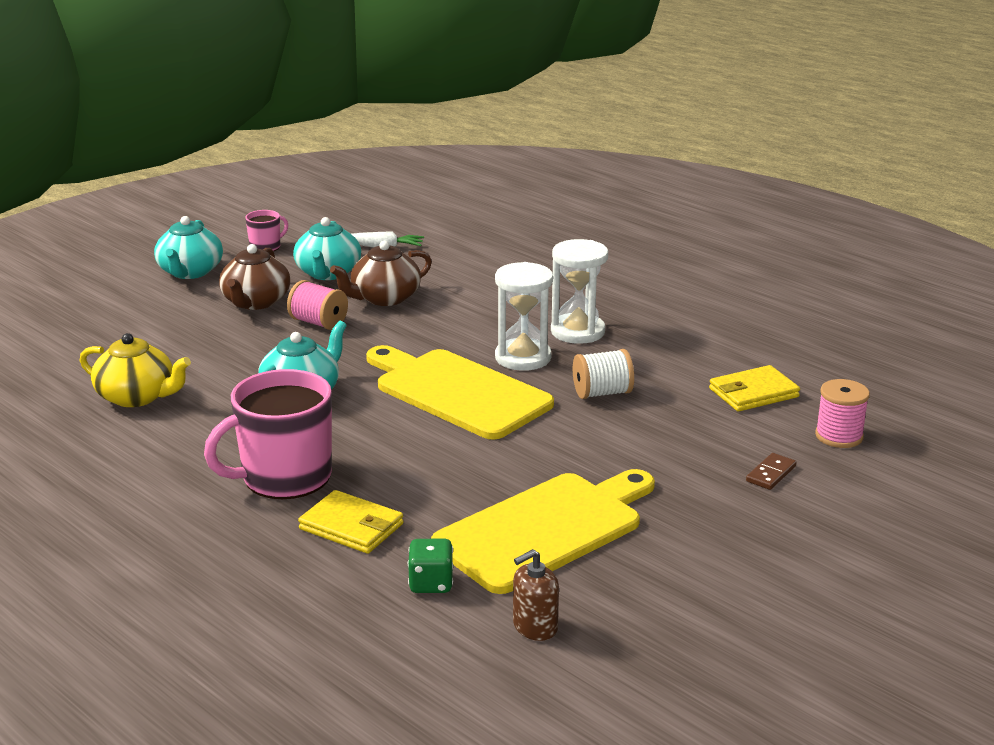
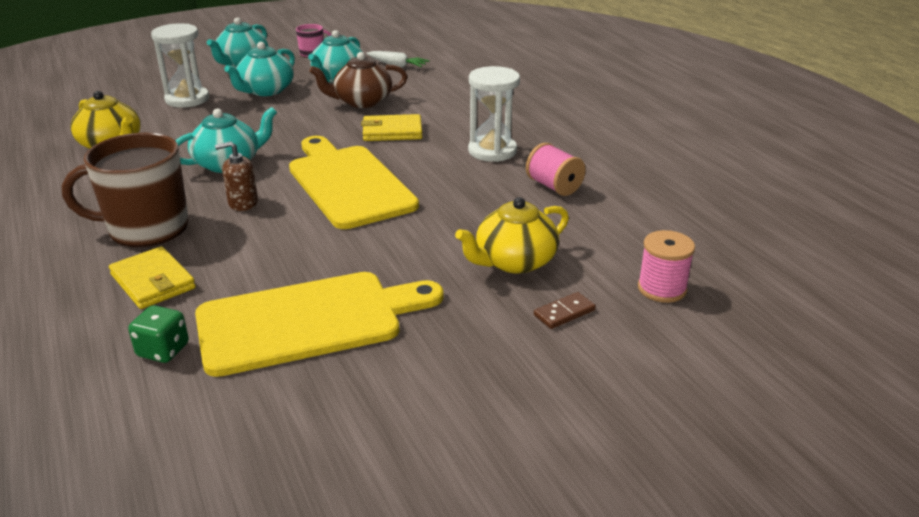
camera: 20 degrees right, 5 degrees up
pink mug [204,369,332,499] -> brown mug [62,133,188,247]
brown teapot [219,244,290,310] -> turquoise teapot [224,42,295,96]
pink spool [287,280,348,330] -> pink spool moved to [526,143,586,196]
white hourglass [495,262,553,371] -> white hourglass moved to [151,23,209,107]
brown soap dispenser [513,549,559,641] -> brown soap dispenser moved to [215,141,258,211]
white spool [573,349,634,399] -> none
yellow wallet [709,365,800,412] -> yellow wallet moved to [361,114,422,141]
none -> yellow teapot [455,197,569,274]

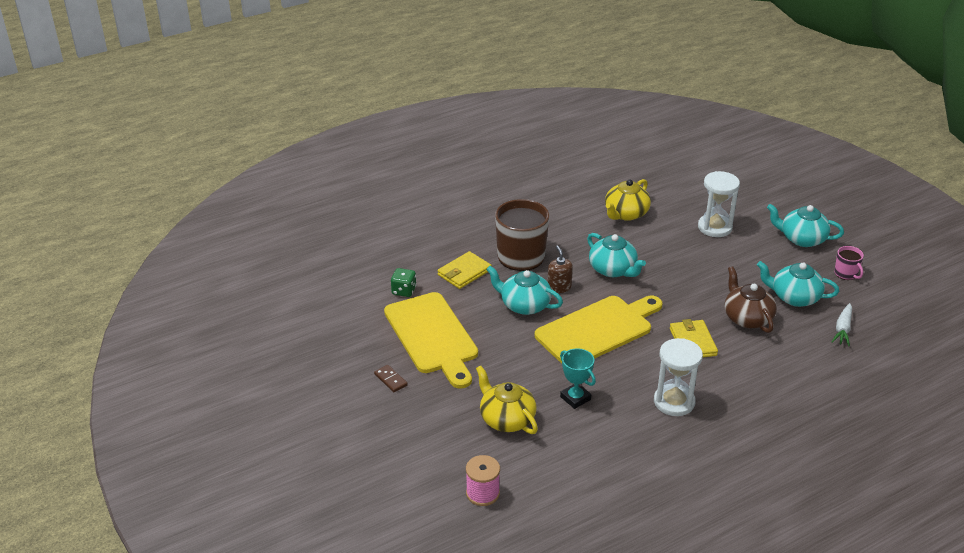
camera: 85 degrees right, 5 degrees up
turquoise teapot [224,42,295,96] -> turquoise teapot moved to [486,266,563,315]
pink spool [526,143,586,196] -> none
brown domino [534,292,596,329] -> brown domino moved to [374,365,408,392]
none -> turquoise trophy [560,348,596,409]

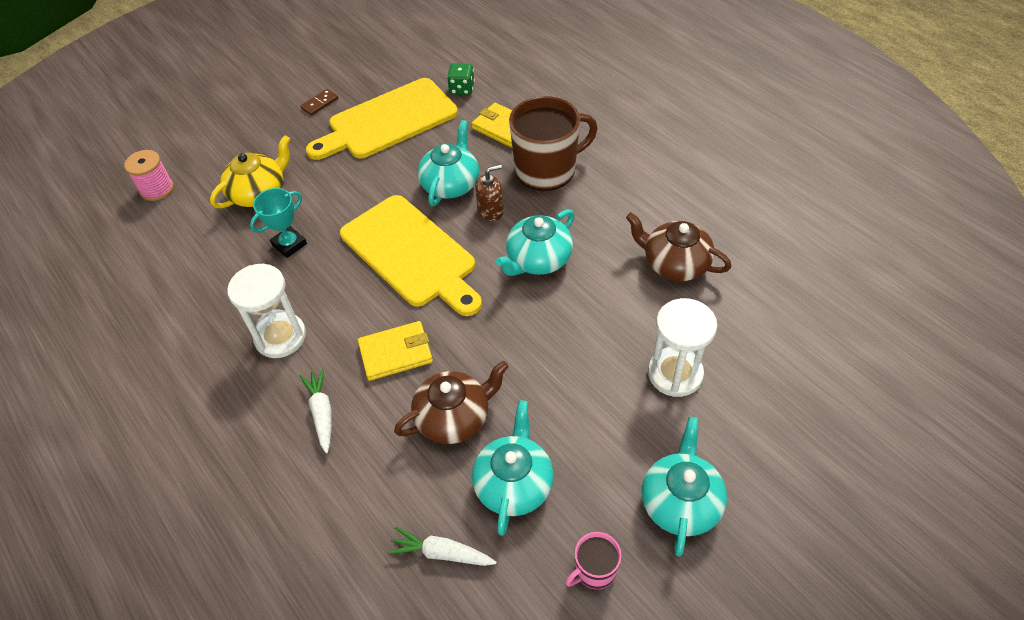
camera: 85 degrees right, 15 degrees up
yellow teapot [605,179,651,221] -> brown teapot [626,212,732,281]
none -> white carrot [300,368,332,453]

